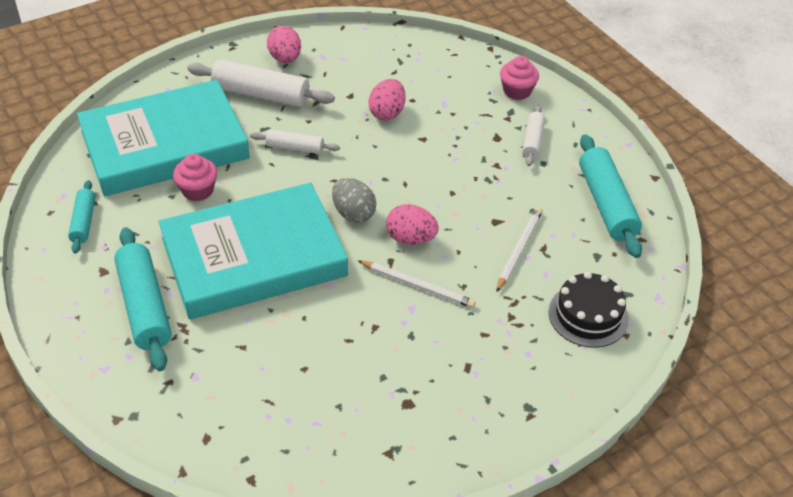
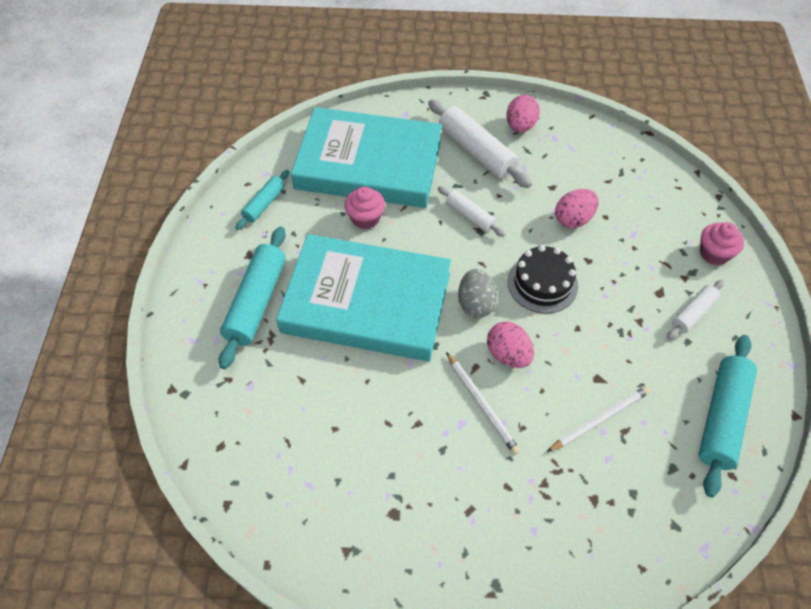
camera: 35 degrees right, 10 degrees up
black cake [548,271,629,348] -> black cake moved to [507,245,578,314]

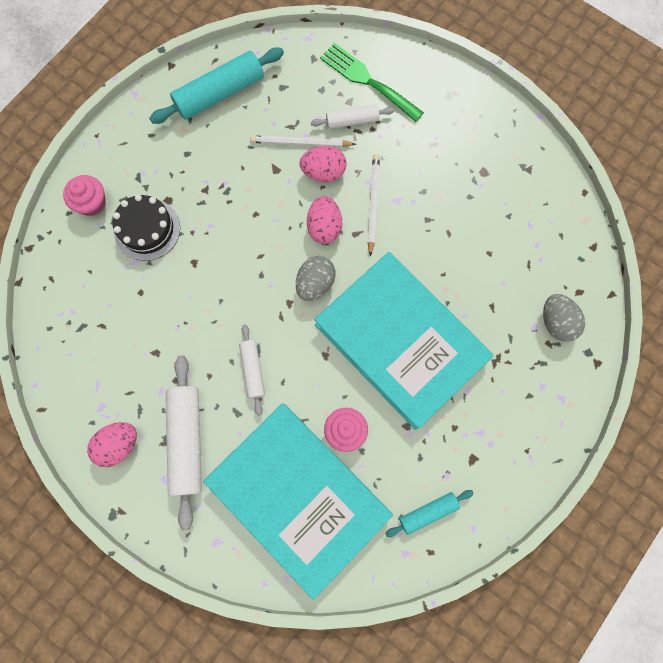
camera: 145 degrees left, 20 degrees up
turquoise rolling pin [219,226,286,369] -> none
black cake [507,245,578,314] -> black cake moved to [113,194,180,261]
pink egg [555,189,599,228] -> pink egg moved to [299,146,346,182]
white rolling pin [667,280,724,340] -> white rolling pin moved to [311,104,394,129]
none -> green fork [320,43,424,122]
none -> grey egg [543,294,585,342]

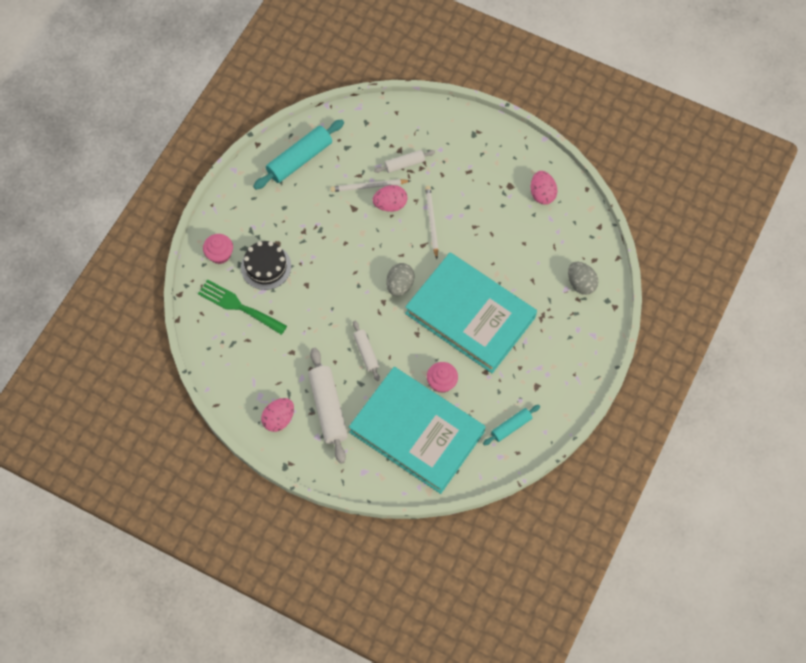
camera: 10 degrees left, 10 degrees down
pink egg [307,196,342,244] -> pink egg moved to [531,171,557,204]
green fork [320,43,424,122] -> green fork moved to [198,279,287,335]

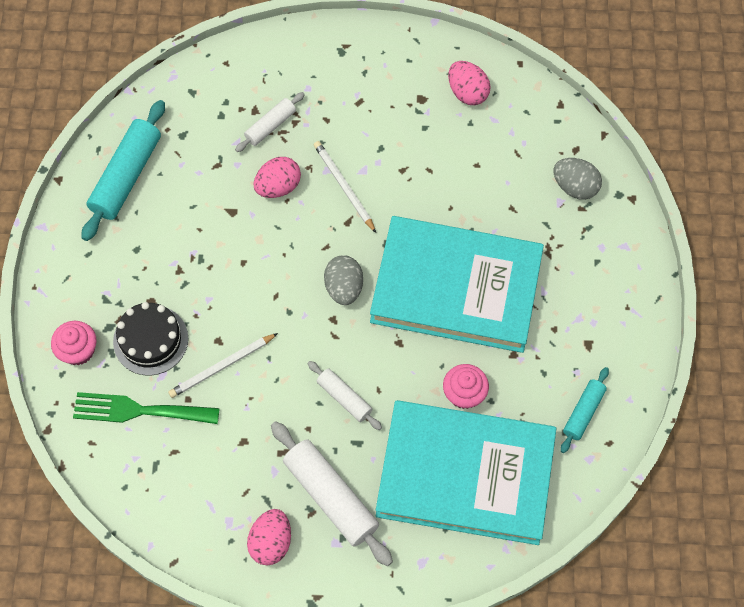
camera: 25 degrees left, 0 degrees up
white pencil [331,179,410,192] -> white pencil moved to [168,333,278,398]

